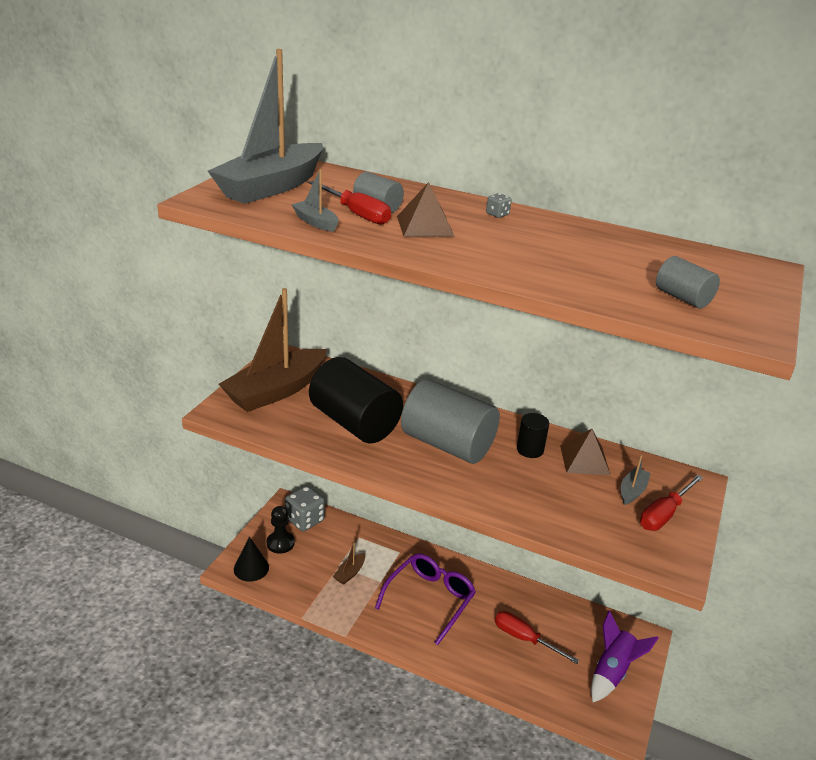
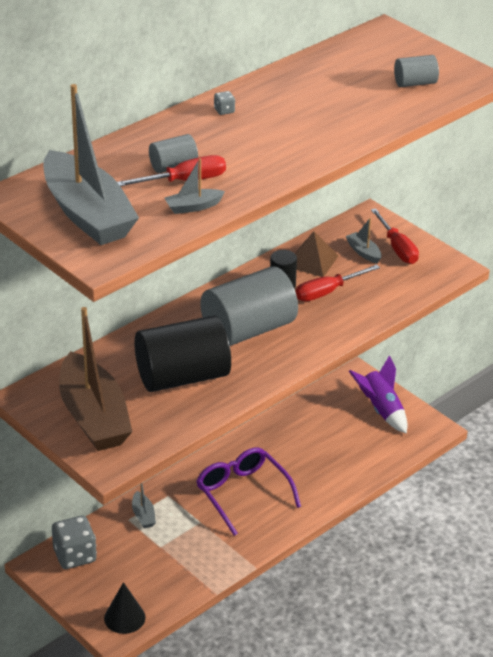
camera: 65 degrees left, 5 degrees up
black pawn [267,506,295,554] -> none
brown boat [333,541,365,585] -> none
brown pyramid [397,182,455,237] -> none
red screwdriver [495,611,579,664] -> red screwdriver moved to [296,265,380,302]
none -> grey boat [132,483,156,528]

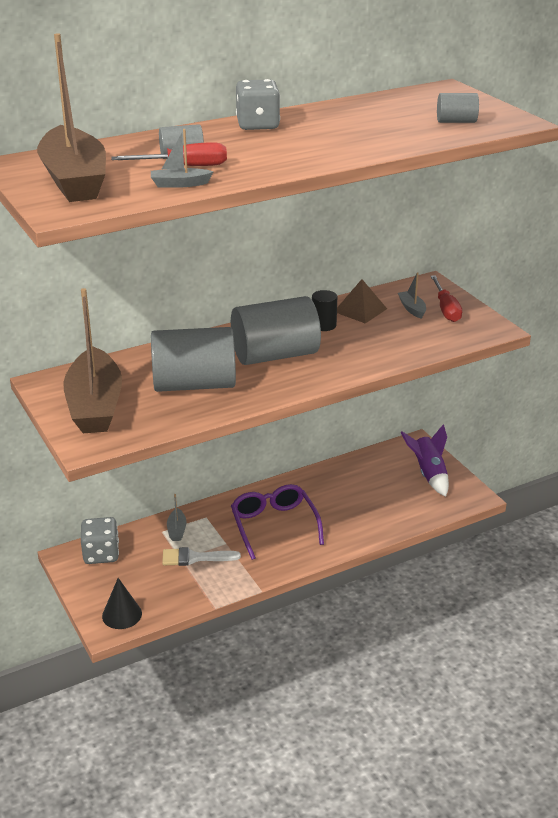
camera: 15 degrees right, 5 degrees down
grey boat [43,84,139,245] -> brown boat [37,33,106,202]
black cylinder [134,315,231,392] -> grey cylinder [151,327,236,392]
grey dice [214,91,235,115] -> grey dice [236,79,280,130], size x2.35
red screwdriver [296,265,380,302] -> none
none -> white brush [162,547,241,566]

